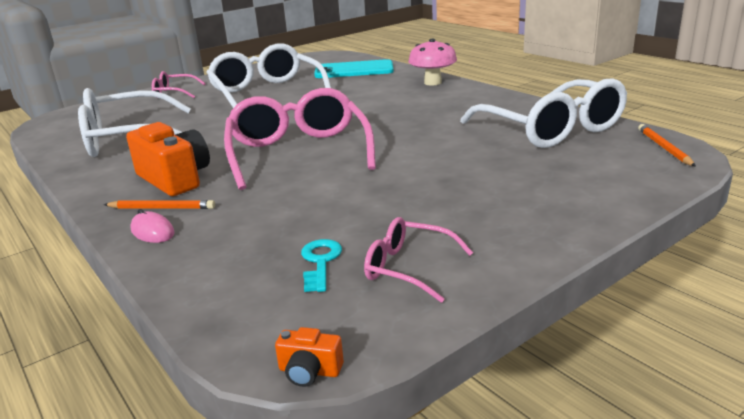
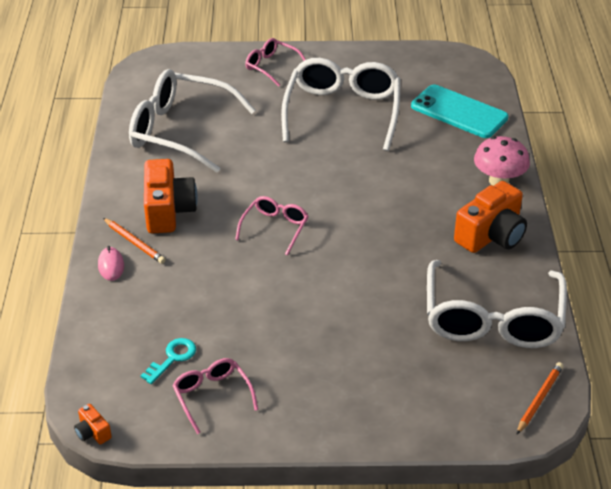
camera: 35 degrees right, 15 degrees up
pink glasses [224,88,376,190] -> pink glasses [235,196,309,256], size x0.49
none -> orange camera [454,181,527,253]

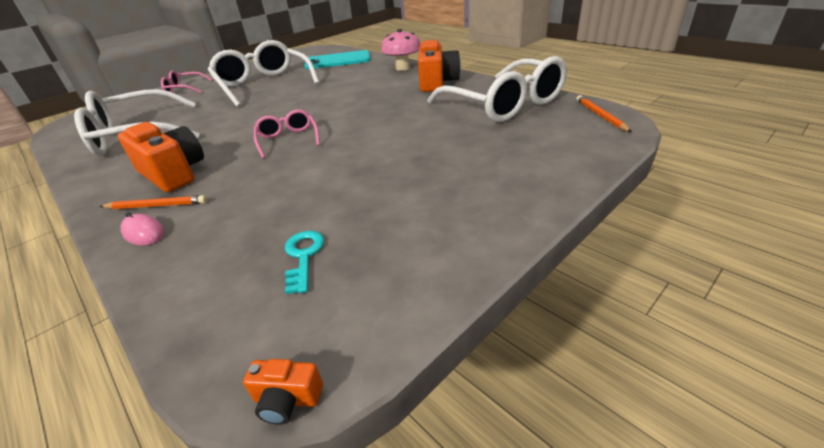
camera: 40 degrees left, 5 degrees down
pink glasses [172,358,258,434] -> none

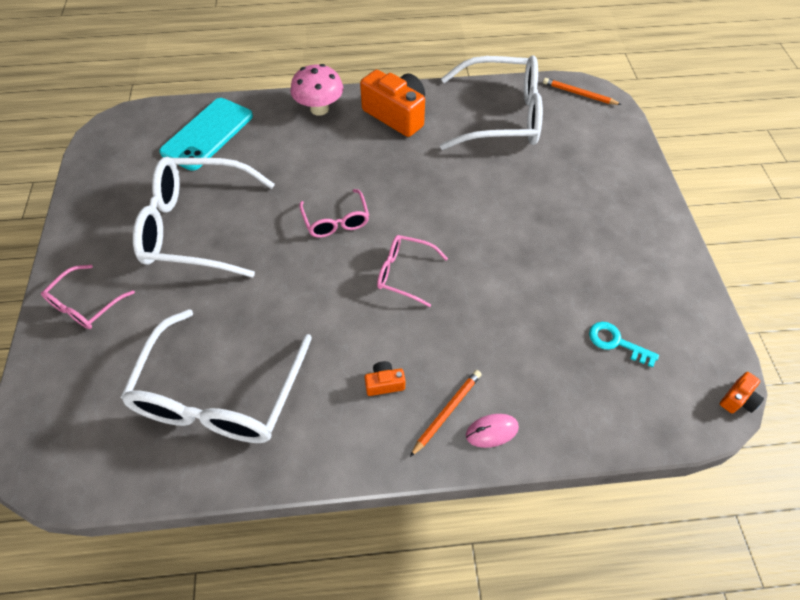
camera: 55 degrees left, 20 degrees up
orange camera [118,122,204,192] -> orange camera [365,361,405,396], size x0.44
none -> pink glasses [299,189,369,238]

